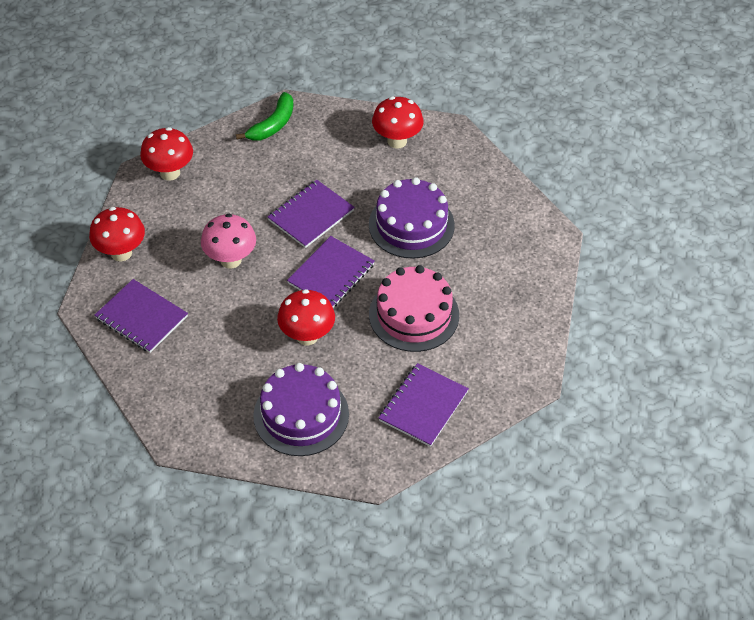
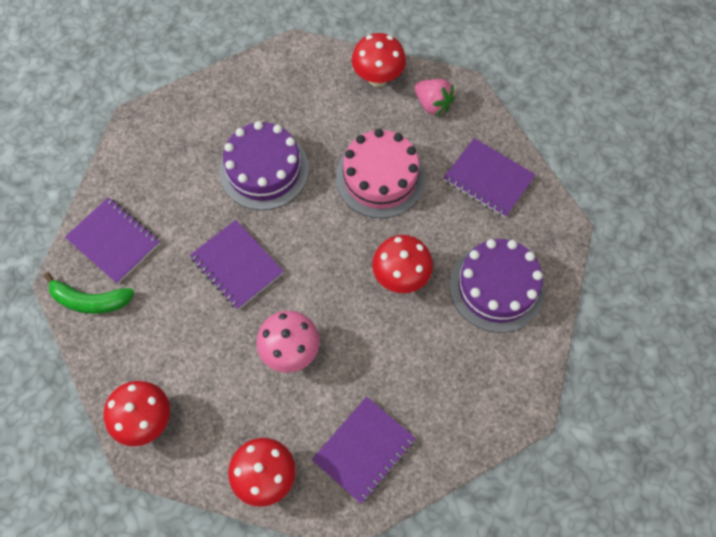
camera: 85 degrees left, 15 degrees up
green banana [236,92,294,141] -> green banana turned 150 degrees clockwise [44,273,134,314]
purple notebook [287,236,375,307] -> purple notebook moved to [65,197,160,284]
red mushroom [372,97,423,148] -> red mushroom moved to [352,33,406,87]
none -> pink strawberry [414,79,455,116]

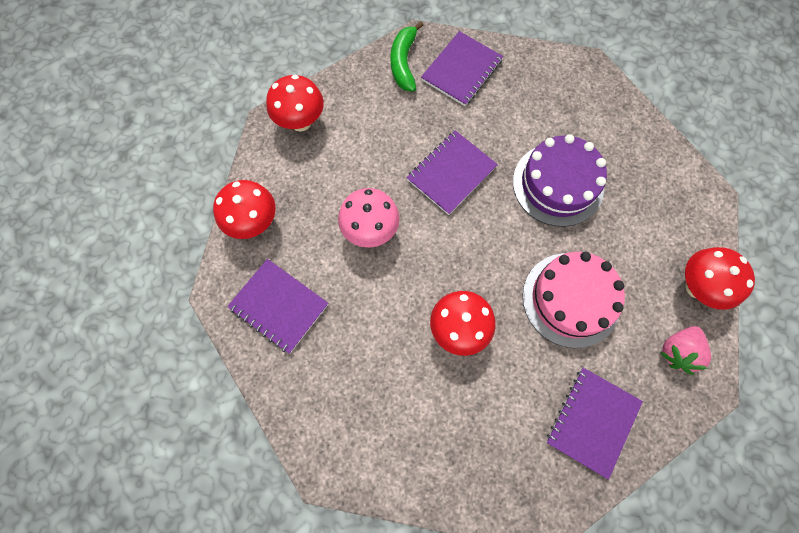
camera: 85 degrees right, 5 degrees up
purple cake [450,239,545,333] -> none

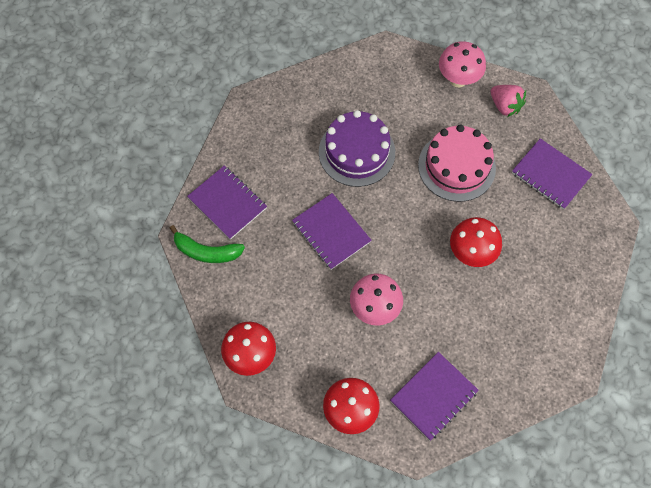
camera: 80 degrees left, 5 degrees down
red mushroom [685,247,755,310] -> pink mushroom [439,41,486,87]

